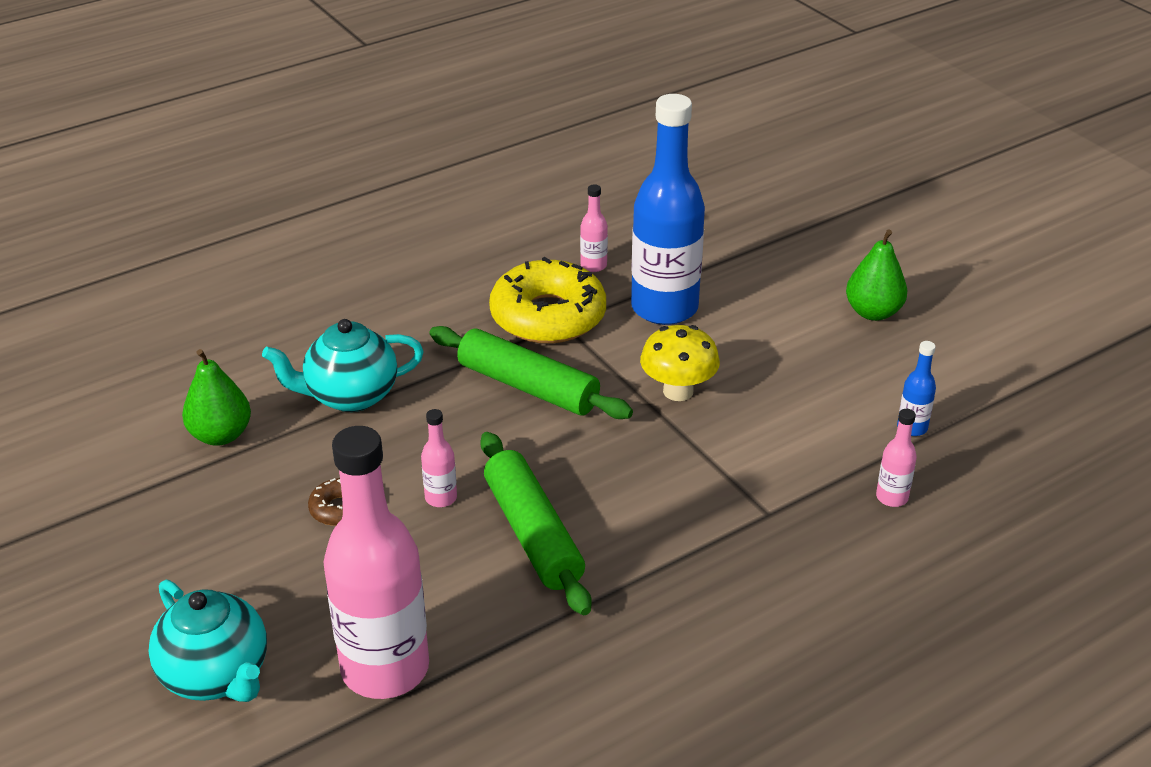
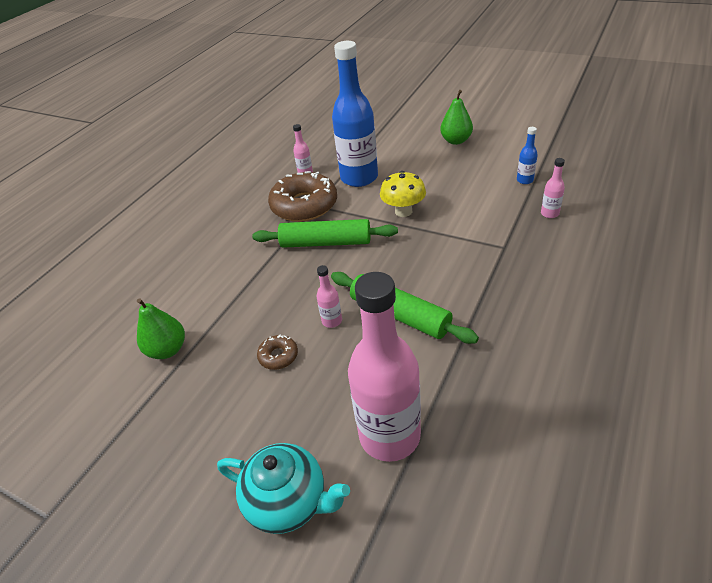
camera: 25 degrees left, 5 degrees up
turquoise teapot [262,319,424,412] -> none
yellow donut [489,257,606,344] -> brown donut [268,171,337,222]

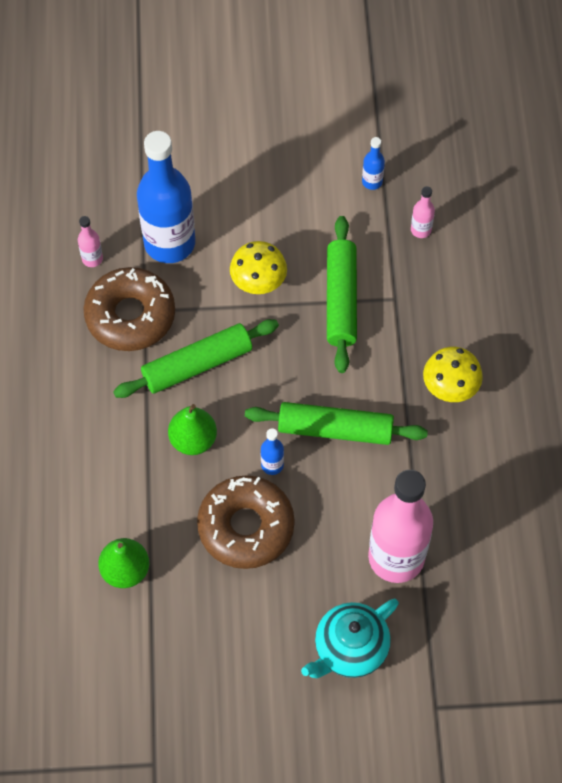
camera: 35 degrees left, 20 degrees up
turquoise teapot [217,443,350,534] -> turquoise teapot turned 150 degrees clockwise [301,599,399,678]
brown donut [257,334,298,370] -> brown donut [197,475,295,569], size x2.24
pink bottle [317,265,342,328] -> blue bottle [261,428,284,475]
green pear [440,90,473,145] -> green pear moved to [168,404,217,455]
none -> green rolling pin [327,216,357,373]
none -> yellow mushroom [423,347,483,402]

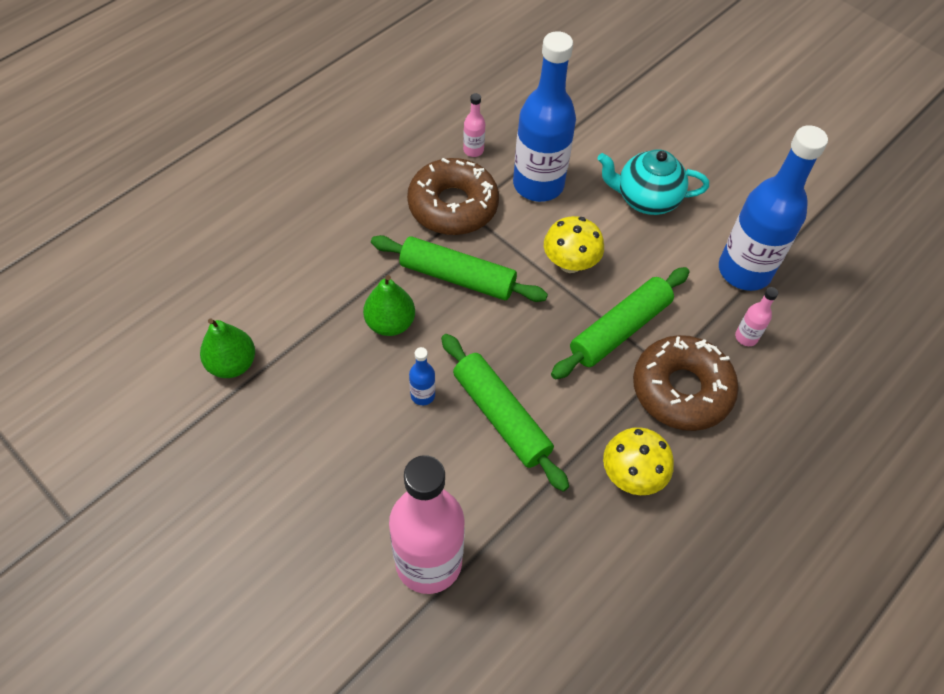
camera: 45 degrees right, 5 degrees down
brown donut [197,475,295,569] -> brown donut moved to [633,335,739,431]
turquoise teapot [301,599,399,678] -> turquoise teapot moved to [597,149,709,215]
blue bottle [362,137,385,190] -> blue bottle [719,125,828,291], size x2.44

